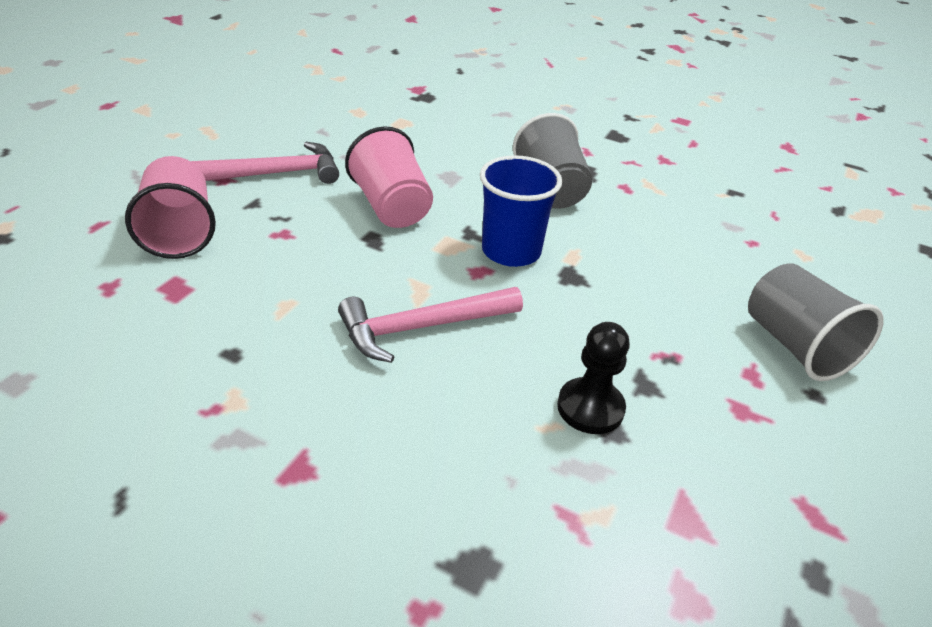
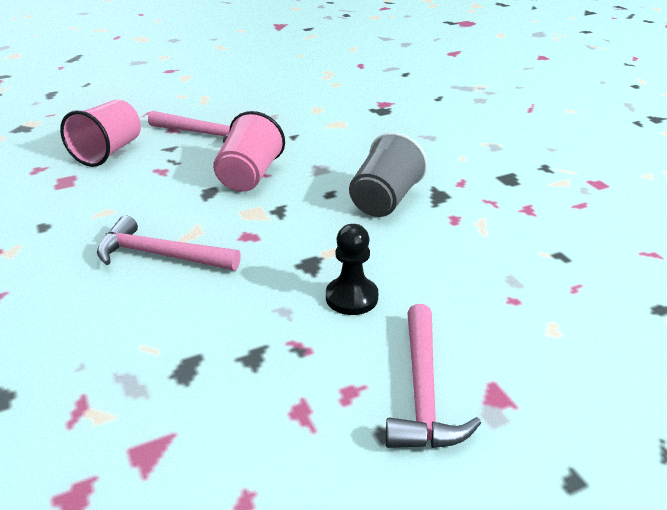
camera: 40 degrees right, 5 degrees down
blue cup [480,155,562,267] -> none
black pawn [557,322,630,434] -> black pawn moved to [326,224,378,315]
grey cup [748,263,883,381] -> pink hammer [386,304,481,448]

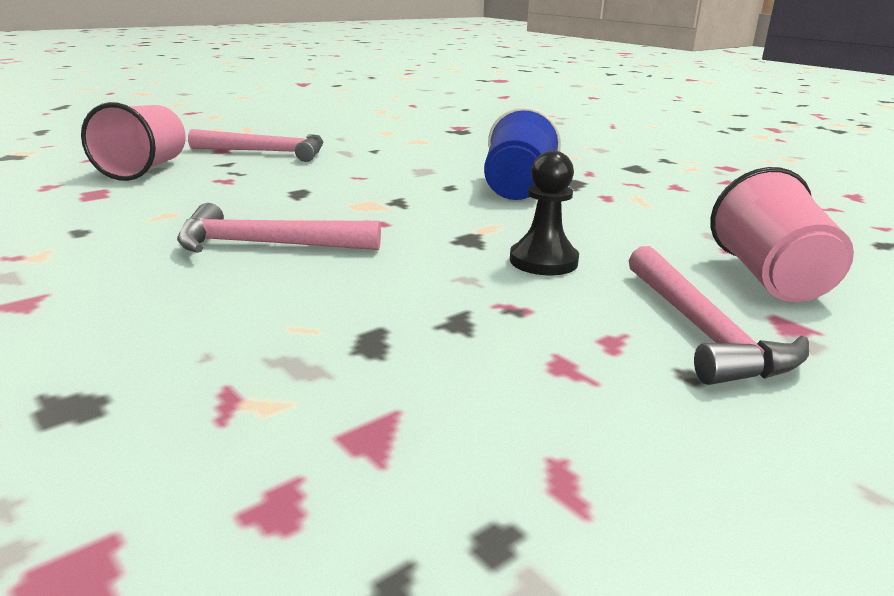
camera: 15 degrees left, 10 degrees down
pink cup [213,111,285,192] -> pink cup moved to [710,167,854,302]
grey cup [349,132,428,217] -> blue cup [484,107,561,200]

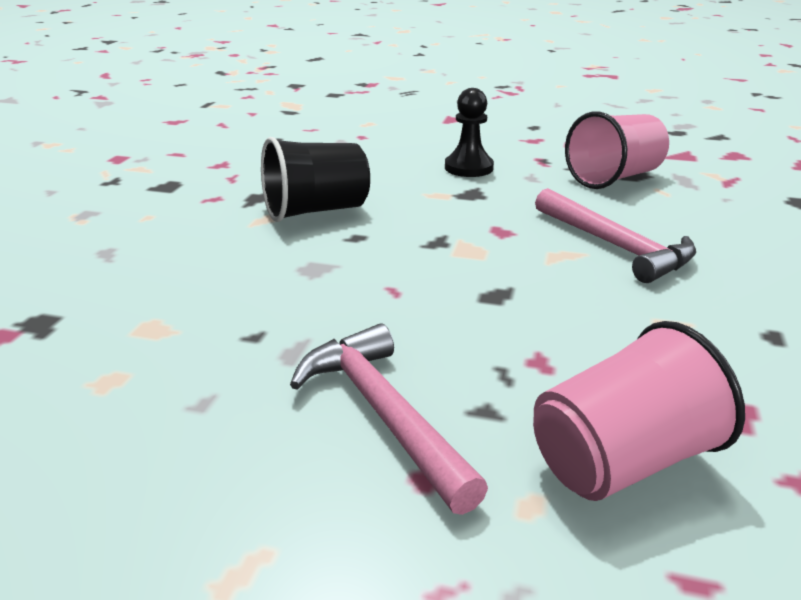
camera: 125 degrees left, 5 degrees up
blue cup [484,107,561,200] -> black cup [261,137,370,222]
pink hammer [629,246,809,385] -> none
pink cup [710,167,854,302] -> pink cup moved to [565,111,669,189]

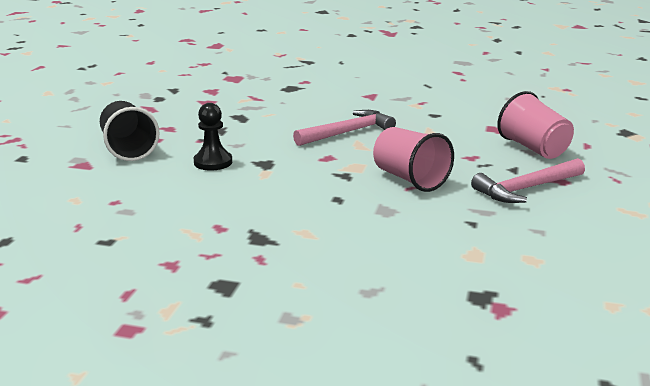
camera: 90 degrees left, 5 degrees down
black cup [261,137,370,222] -> black cup moved to [100,101,160,161]
pink cup [565,111,669,189] -> pink cup moved to [373,127,454,192]

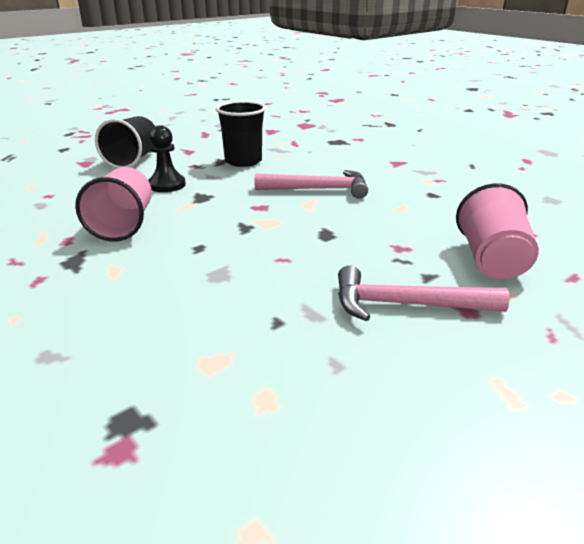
camera: 35 degrees right, 5 degrees up
pink cup [373,127,454,192] -> pink cup moved to [75,167,152,242]
none -> black cup [216,101,266,167]

